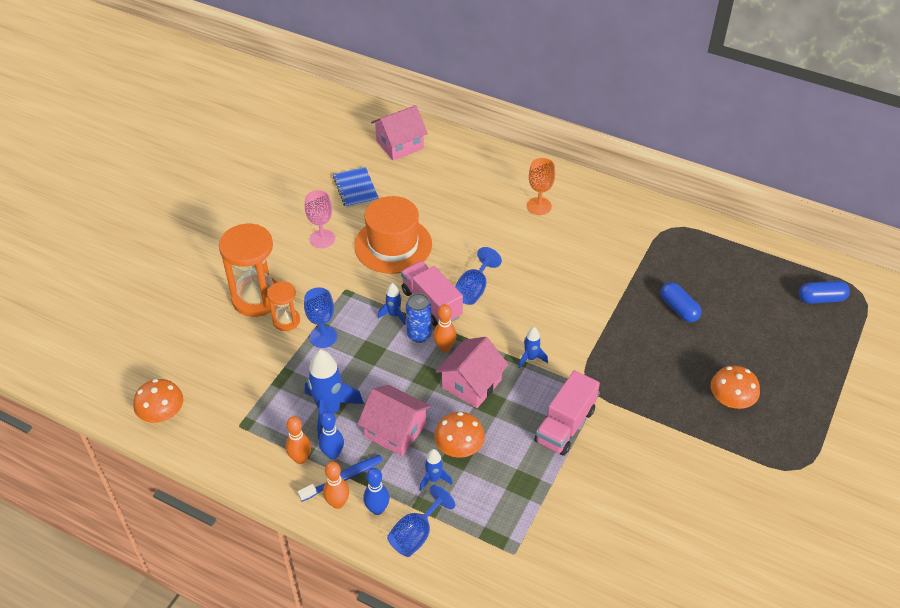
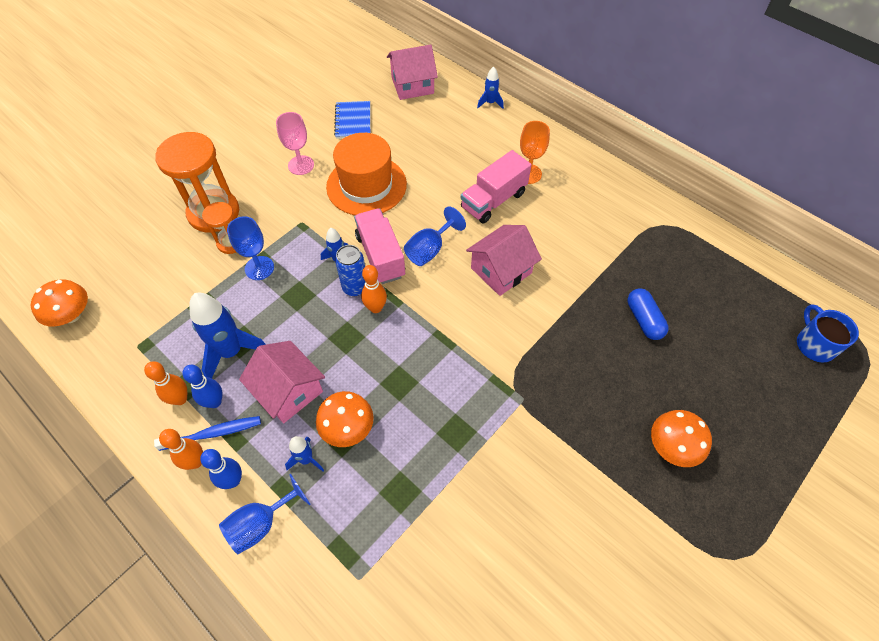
camera: 15 degrees right, 10 degrees up
pink house [436,337,509,408] -> pink house moved to [466,225,542,296]
blue rocket [518,327,548,368] -> blue rocket moved to [477,66,504,109]
pink truck [535,370,600,456] -> pink truck moved to [461,150,531,223]
blue capsule [799,281,850,304] -> blue mug [797,304,859,363]

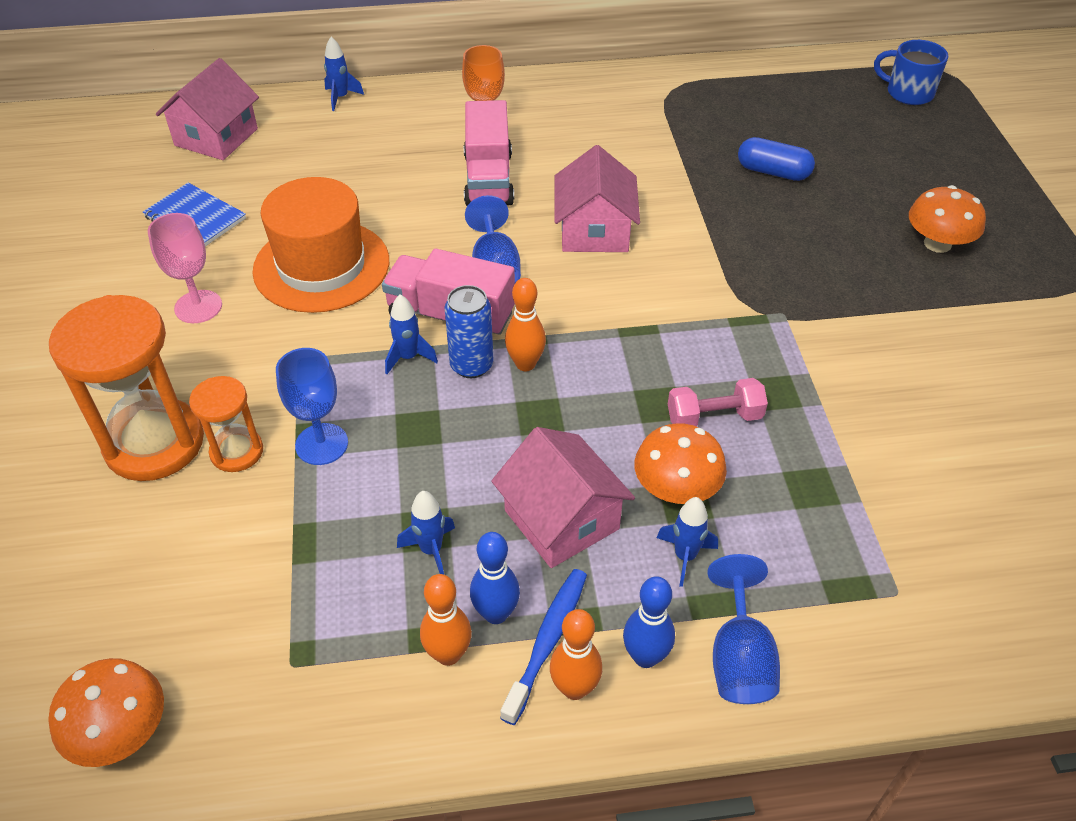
camera: 50 degrees left, 10 degrees down
blue rocket [189,293,266,378] -> blue rocket [397,491,455,574], size x0.52
pink house [239,341,325,423] -> pink house turned 60 degrees clockwise [491,427,635,568]
none -> pink dumbbell [668,378,768,426]

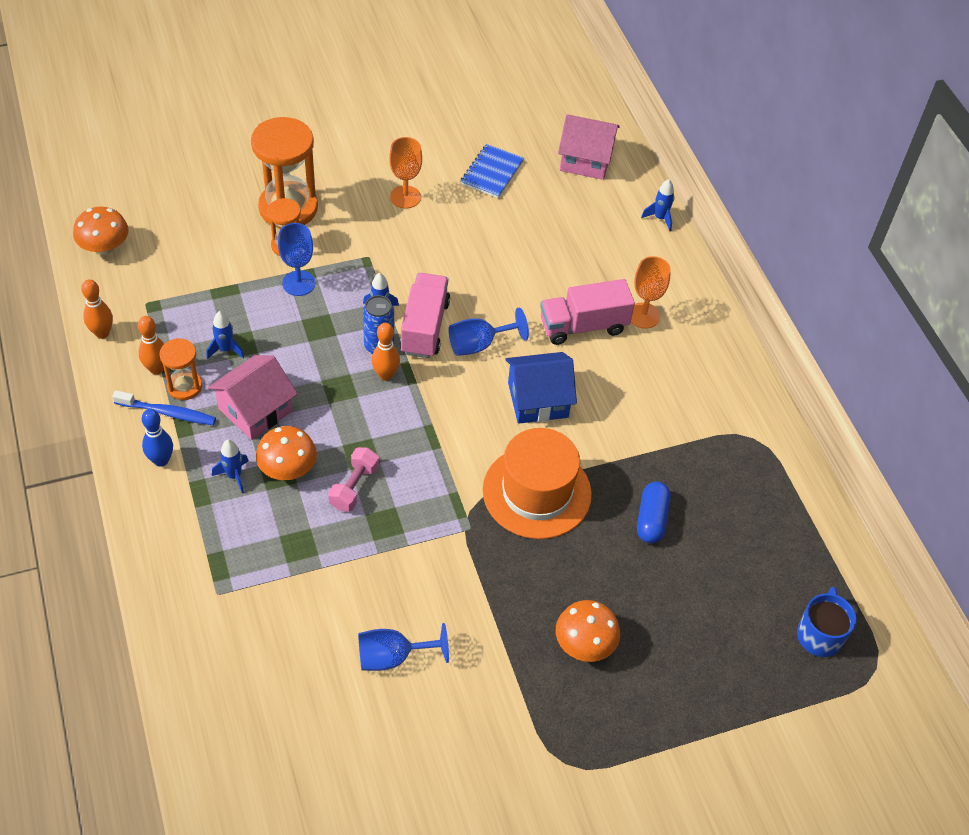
camera: 75 degrees right, 5 degrees up
pink goblet [148,213,222,323] -> orange goblet [389,137,422,209]
orange hat [253,177,389,313] -> orange hat moved to [483,428,592,539]
blue bowling pin [470,532,520,624] -> orange hourglass [159,338,202,400]
orange bowling pin [550,609,602,700] -> orange bowling pin moved to [81,279,113,339]
pink house [554,145,640,252] -> blue house [505,352,577,424]
pink dumbbell [668,378,768,426] -> pink dumbbell turned 45 degrees clockwise [328,447,379,511]
blue goblet [707,554,780,704] -> blue goblet moved to [358,623,449,671]

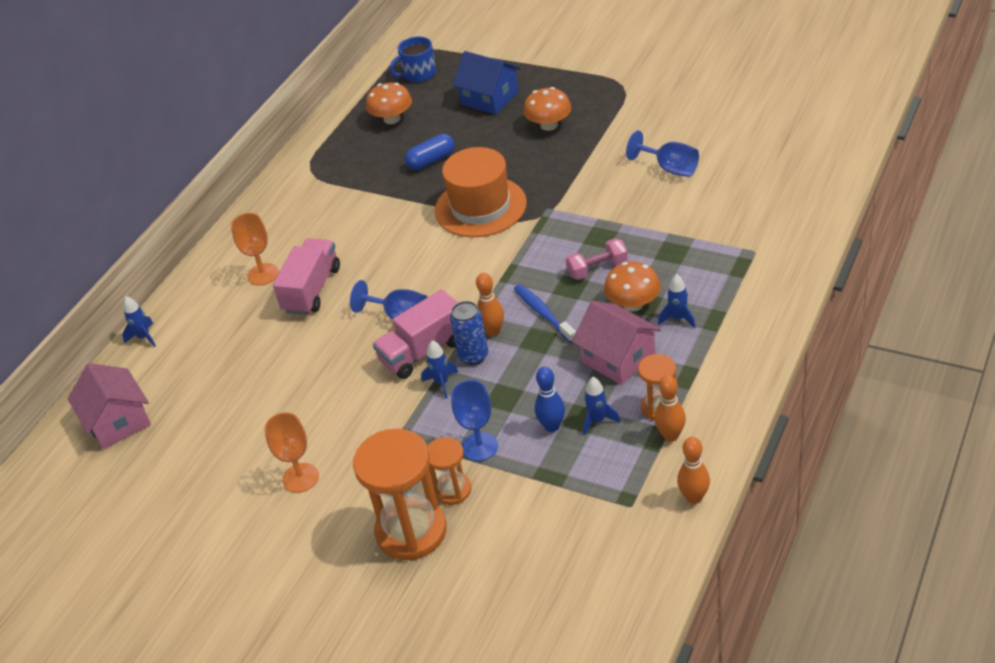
camera: 125 degrees left, 10 degrees down
orange mushroom [73,207,128,255] -> orange mushroom moved to [366,83,412,124]
blue toothbrush [112,390,216,425] -> blue toothbrush moved to [514,284,576,343]
blue bowling pin [142,409,173,467] -> blue bowling pin moved to [535,367,565,432]
pink house [208,355,298,440] -> pink house turned 45 degrees clockwise [572,301,661,385]
blue notebook [460,144,524,198] -> none
blue house [505,352,577,424] -> blue house moved to [452,51,521,115]
pink truck [540,279,635,345] -> pink truck turned 105 degrees counterclockwise [273,238,340,315]

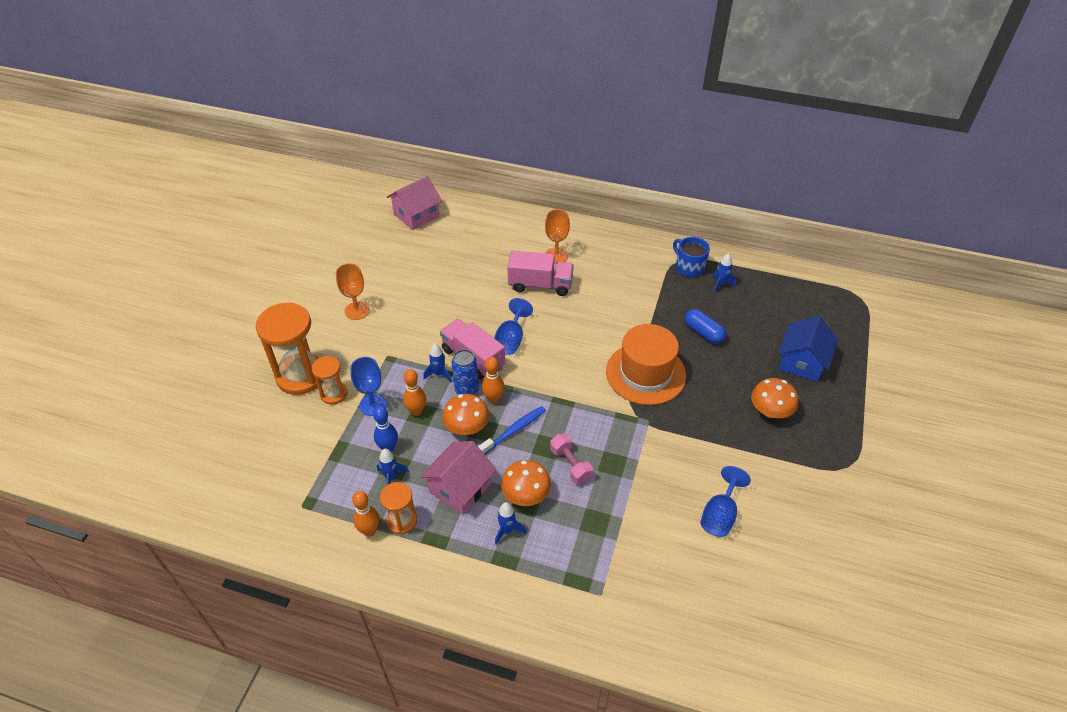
camera: 75 degrees right, 5 degrees up
blue rocket [122,296,156,347] -> blue rocket moved to [713,253,736,293]
orange mushroom [366,83,412,124] -> orange mushroom moved to [442,394,489,435]
blue mug [389,36,436,82] -> blue mug moved to [673,237,710,277]
orange bowling pin [677,437,710,504] -> orange bowling pin moved to [403,369,426,416]

